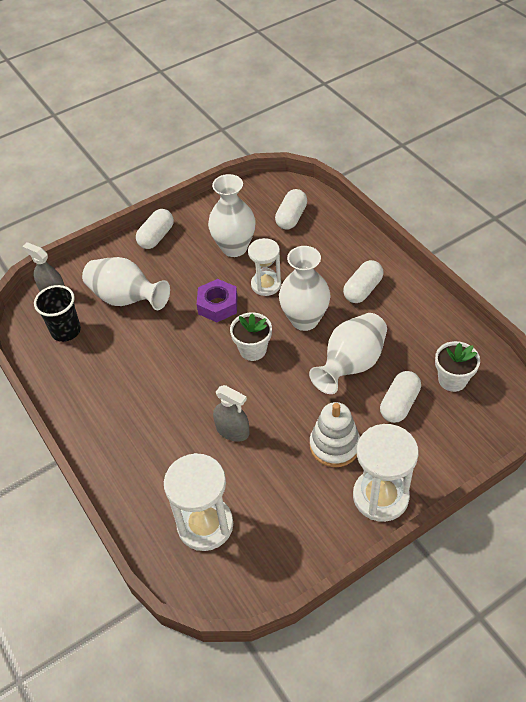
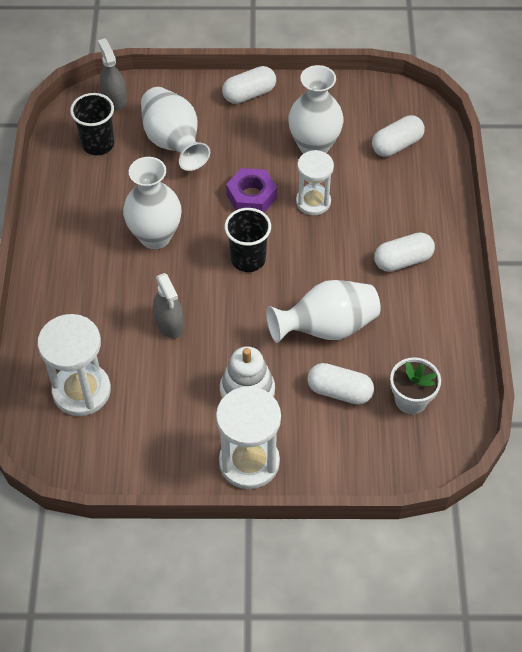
camera: 30 degrees right, 5 degrees up
white flower pot [230,312,272,361] -> black cup [225,208,271,272]
white vase [279,246,330,331] -> white vase moved to [123,157,181,249]
white capsule [380,371,421,423] -> white capsule turned 45 degrees clockwise [307,363,374,405]

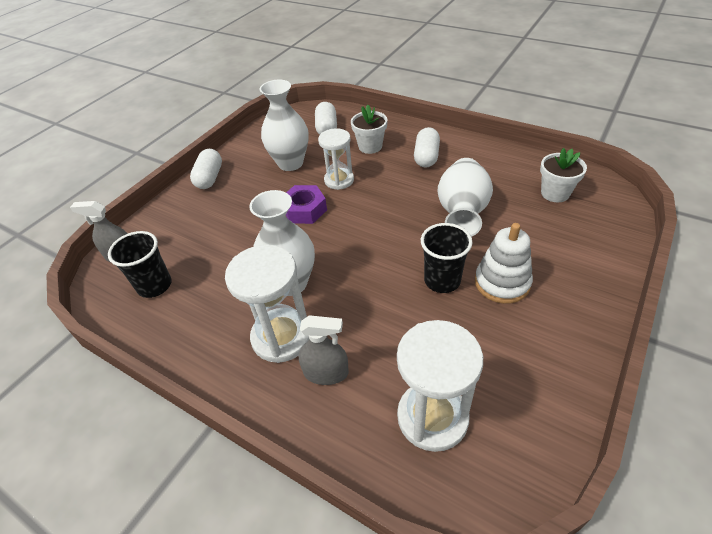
camera: 55 degrees left, 10 degrees down
white vase [141,87,210,171] -> none
grey spray bottle [153,273,184,338] -> grey spray bottle moved to [299,315,349,385]
white hourglass [216,386,281,489] -> white hourglass moved to [225,245,309,363]
black cup [225,208,271,272] -> black cup moved to [421,223,473,293]
white capsule [307,363,374,405] -> none
none -> white flower pot [351,105,387,154]

